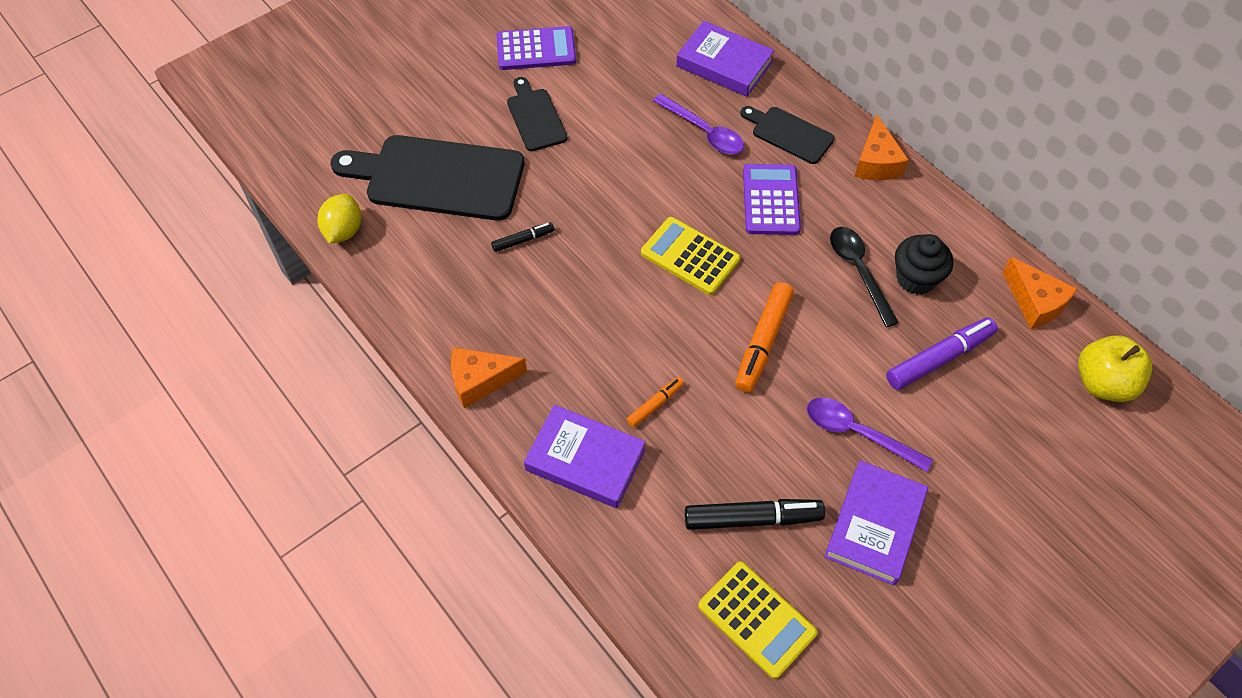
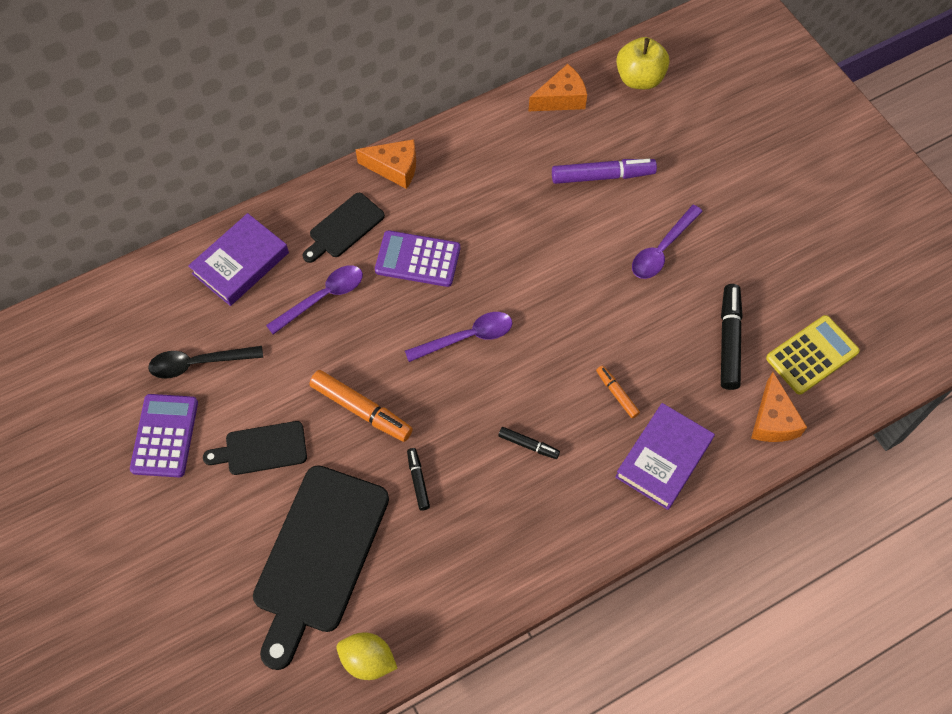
camera: 80 degrees left, 5 degrees up
orange cheese [451,347,527,408] -> orange cheese moved to [751,372,807,442]
yellow calculator [641,217,740,295] -> purple spoon [405,312,512,362]
orange marker [735,282,794,392] -> orange marker moved to [309,370,413,442]
purple book [824,460,928,585] -> none
black spoon [830,227,899,327] -> black spoon moved to [148,346,263,379]
purple marker [886,317,998,390] -> purple marker turned 105 degrees clockwise [552,159,657,184]
black cupcake [895,234,953,295] -> none
none -> black marker [498,427,560,459]

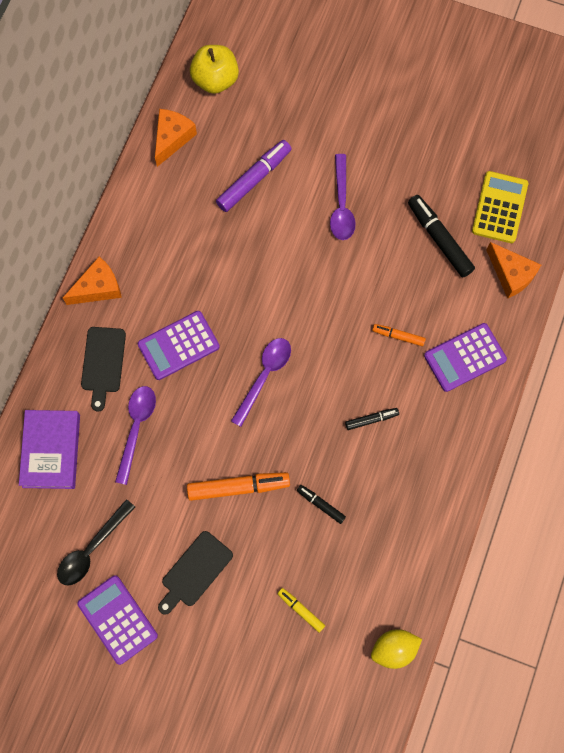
camera: 40 degrees left, 10 degrees up
black cutting board [253,465,389,670] -> yellow marker [277,588,325,633]
purple book [615,403,715,510] -> purple calculator [424,323,507,392]

